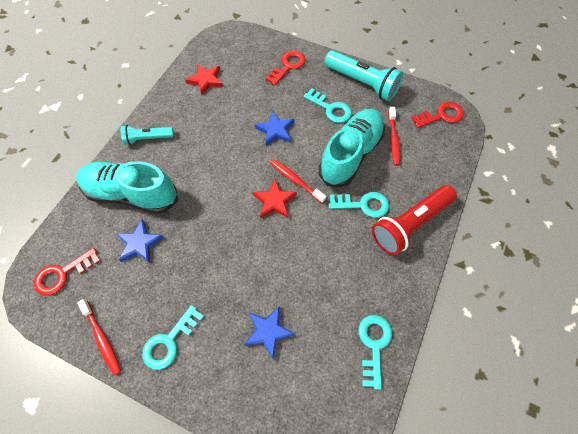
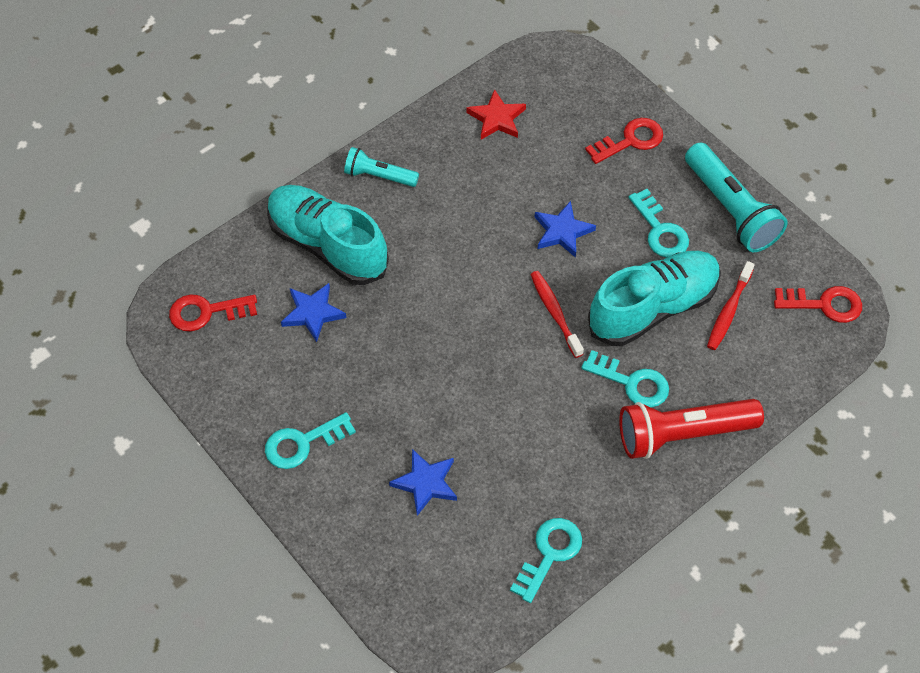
camera: 25 degrees right, 5 degrees down
red toothbrush [77,299,121,376] -> none
red star [253,179,297,218] -> none

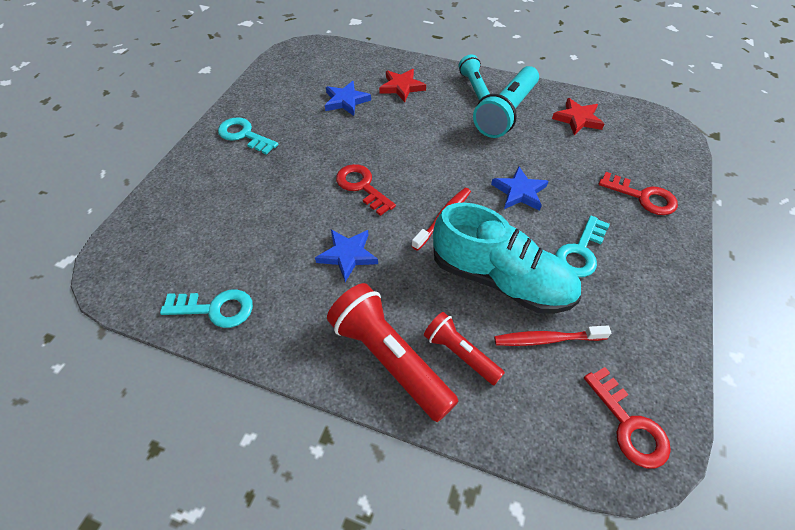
camera: 60 degrees right, 5 degrees down
red key [169,294,257,332] -> red key moved to [336,164,396,216]
turquoise shoe [267,185,389,285] -> red star [379,69,426,102]
blue star [389,449,457,516] -> blue star moved to [315,230,378,282]
turquoise key [581,350,669,408] -> none
turquoise flashlight [685,143,788,252] -> turquoise flashlight moved to [473,66,539,138]
none -> red flashlight [424,312,505,385]

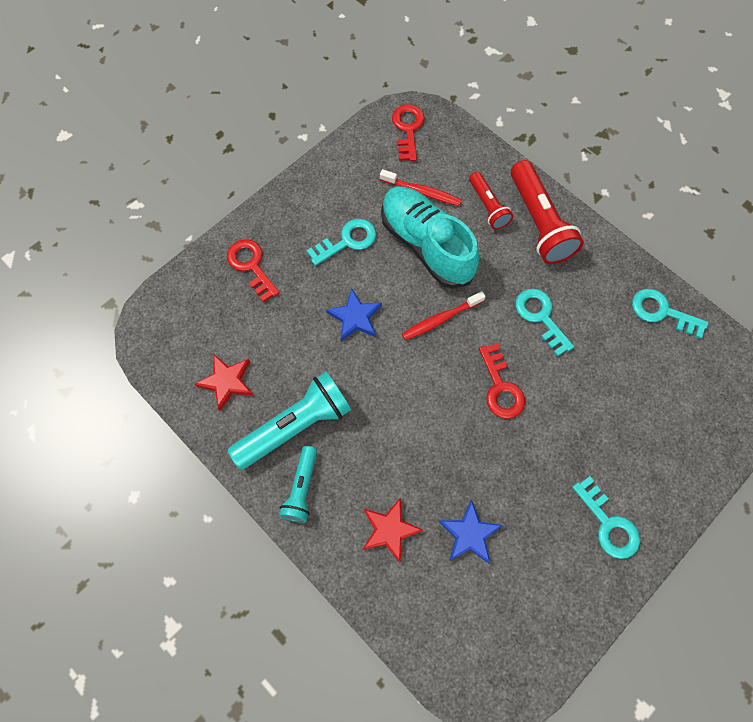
camera: 155 degrees left, 15 degrees up
blue star [315,230,378,282] -> turquoise key [516,289,574,356]

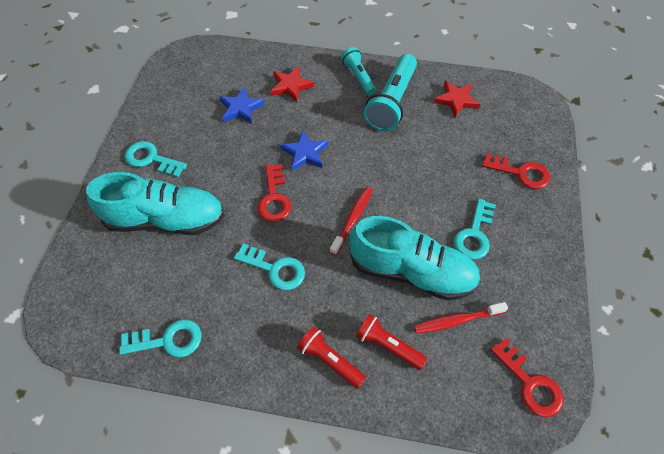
camera: 145 degrees right, 10 degrees down
blue star [326,288,382,341] -> blue star moved to [280,130,328,171]
red key [479,343,525,419] -> red key turned 135 degrees counterclockwise [257,164,292,222]
red flashlight [511,160,584,264] -> red flashlight [297,327,366,389], size x0.58
none -> turquoise shoe [86,172,224,235]

